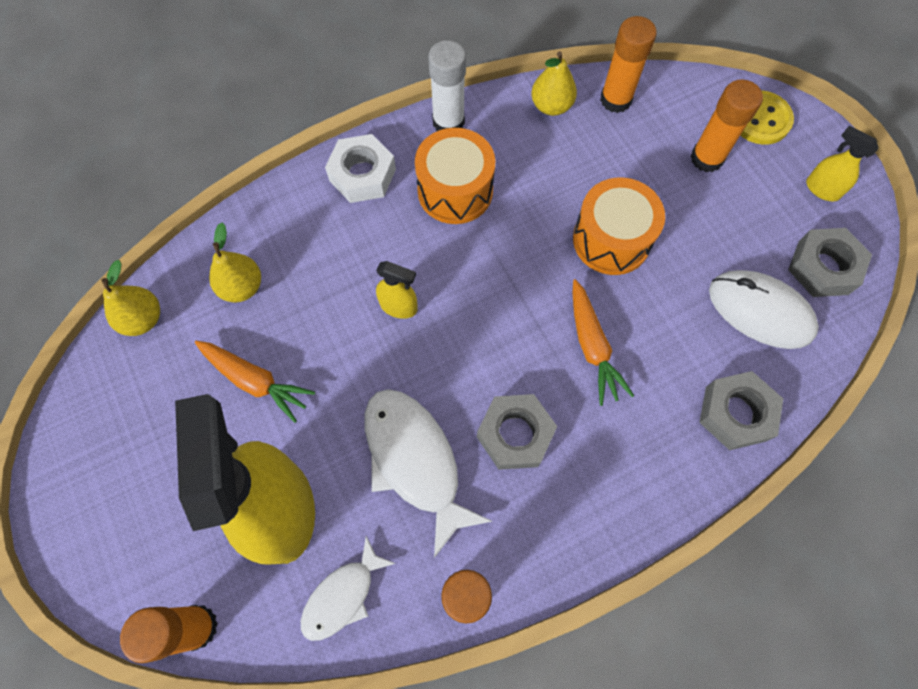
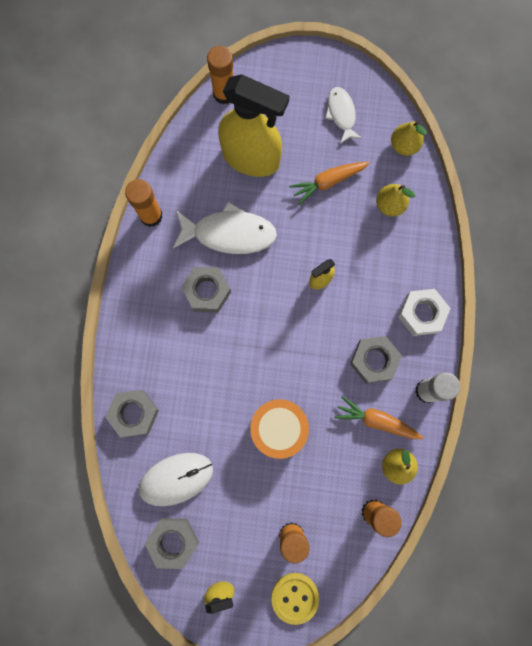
camera: 125 degrees right, 10 degrees up
white fish [301,536,396,641] -> white fish moved to [325,87,362,144]
orange drum [415,128,495,224] -> grey nut [350,336,402,384]
orange carrot [572,279,634,406] -> orange carrot moved to [334,396,423,439]

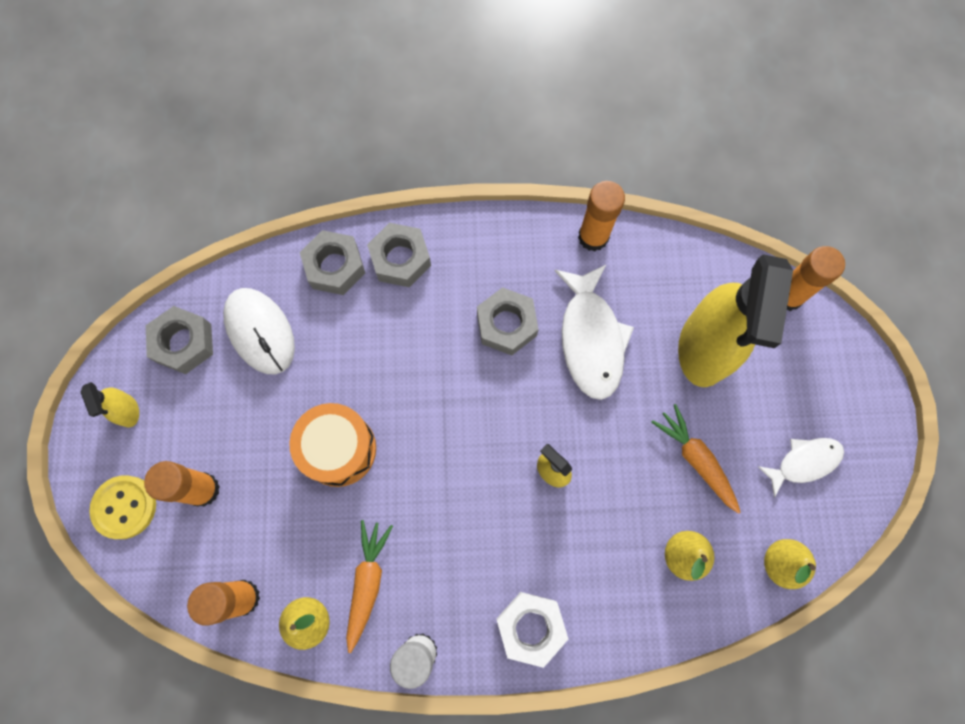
camera: 80 degrees right, 5 degrees down
grey nut [350,336,402,384] -> grey nut moved to [367,223,431,287]

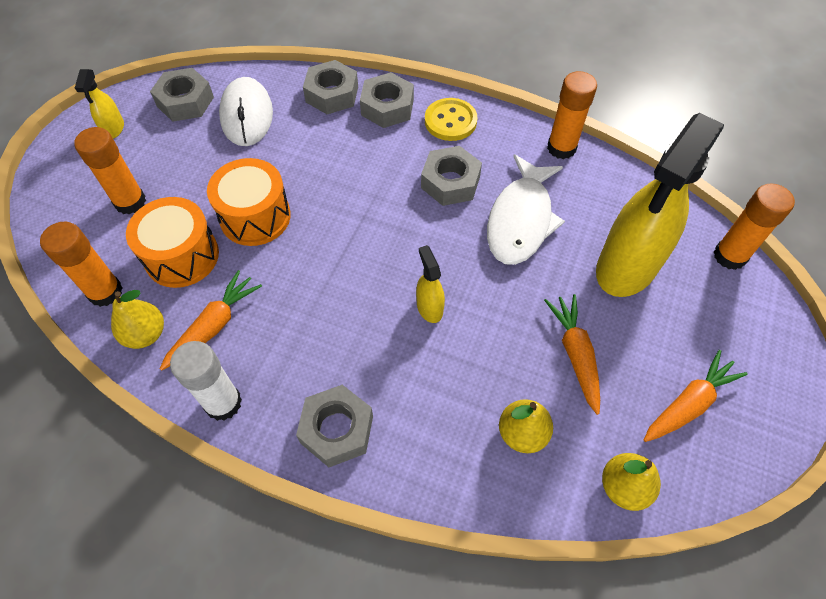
camera: 25 degrees right, 15 degrees down
yellow button [89,475,156,539] -> yellow button moved to [425,98,478,141]
white nut [497,592,568,668] -> grey nut [296,385,373,467]
white fish [757,438,844,498] -> orange carrot [644,350,748,442]
none -> orange drum [126,197,219,288]

